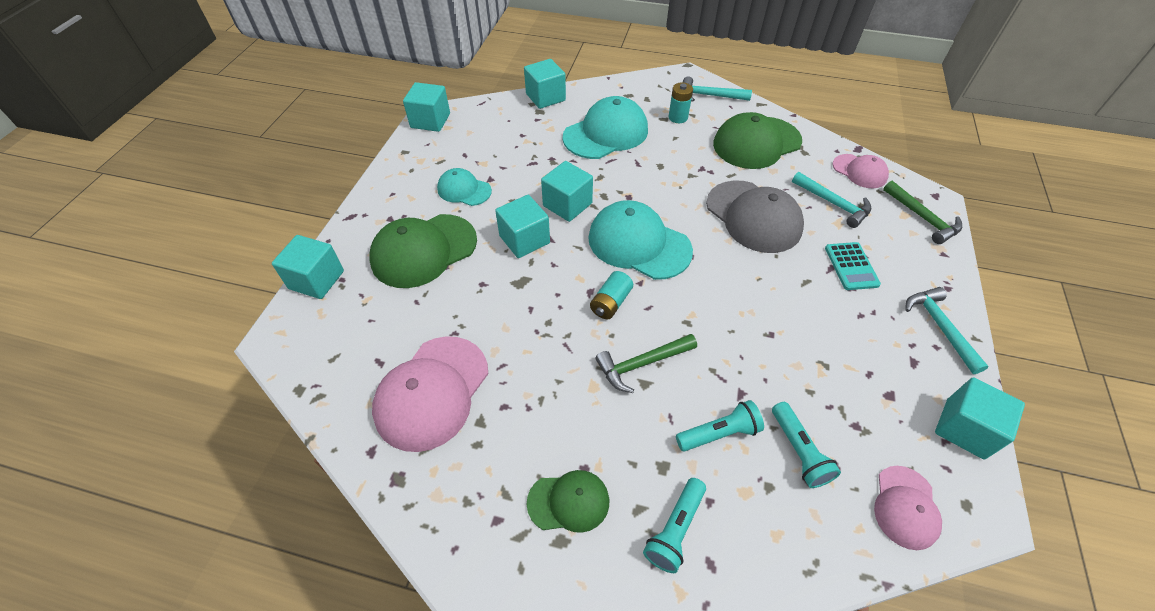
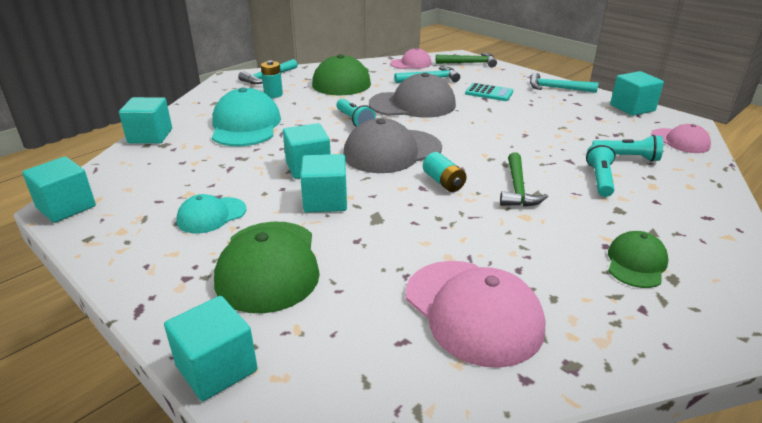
camera: 60 degrees left, 20 degrees down
turquoise cap [588,200,693,280] -> grey cap [343,118,442,173]
turquoise flashlight [643,478,706,573] -> turquoise flashlight moved to [336,99,376,127]

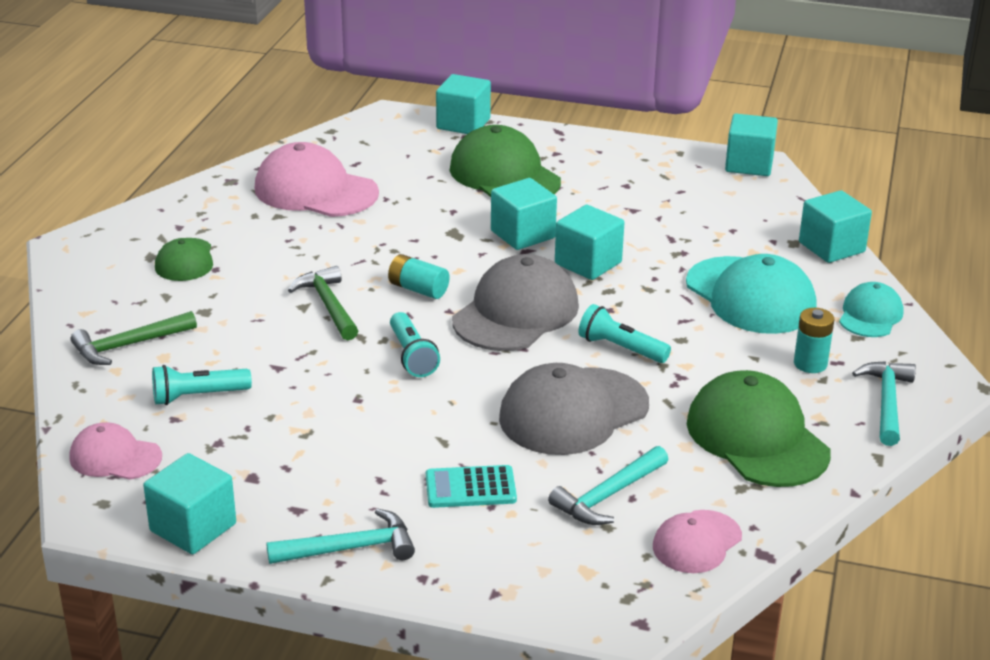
camera: 150 degrees right, 0 degrees up
turquoise cap [177,194,246,233] -> turquoise cap moved to [839,282,904,337]
green hammer [436,53,497,68] -> green hammer moved to [71,311,197,365]
turquoise flashlight [586,142,616,197] -> turquoise flashlight moved to [390,312,440,377]

